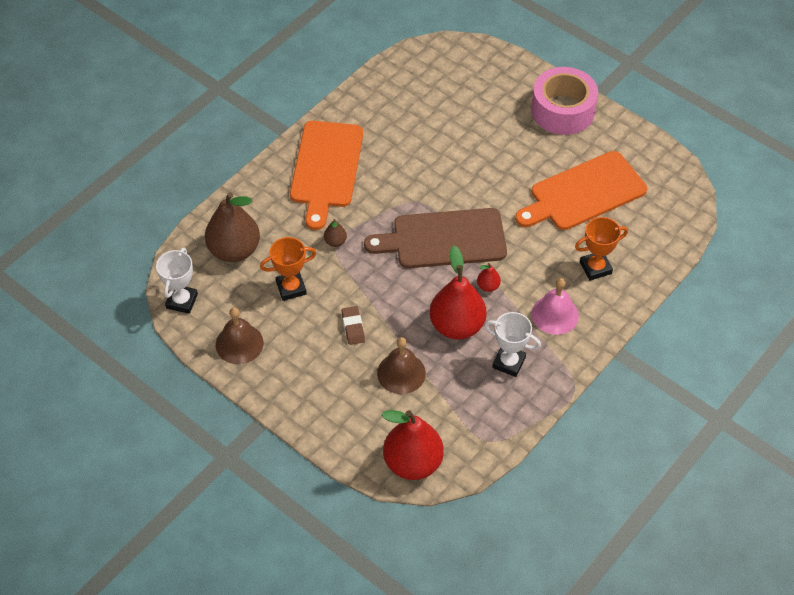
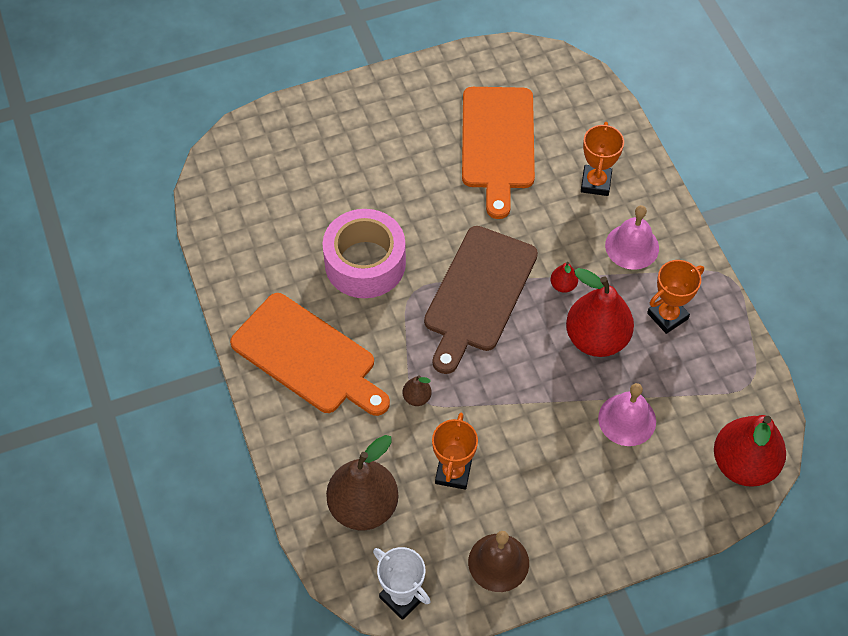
camera: 60 degrees left, 5 degrees up
brown eraser [341,306,365,345] -> none
brown bell [377,337,426,394] -> pink bell [598,383,656,446]
white trophy [484,312,541,377] -> orange trophy [647,260,704,334]
pink tape [531,67,598,135] -> pink tape moved to [322,209,406,298]

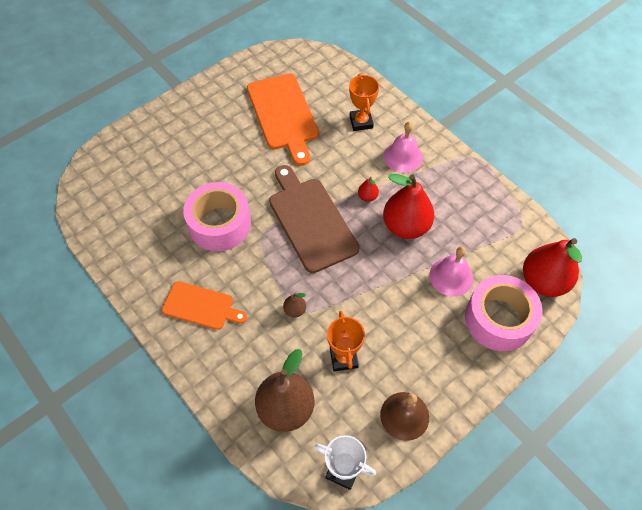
camera: 20 degrees left, 0 degrees up
orange cutting board [230,293,390,416] -> orange cutting board [162,281,247,330], size x0.61
brown cutting board [424,226,538,374] -> brown cutting board turned 150 degrees clockwise [269,165,359,273]
orange trophy [647,260,704,334] -> none
none -> pink tape [465,275,543,351]

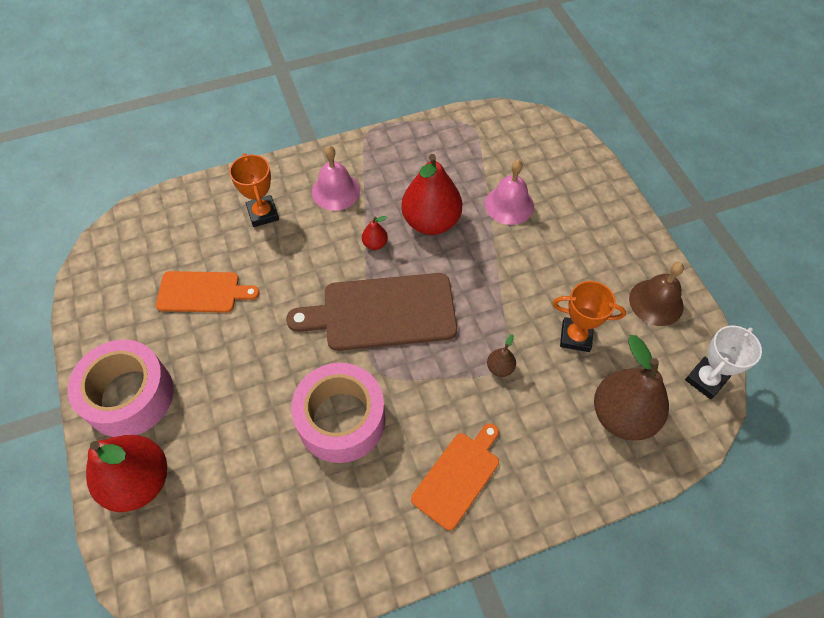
camera: 70 degrees left, 0 degrees up
orange cutting board [247,73,319,166] -> orange cutting board [156,271,259,313], size x0.61
orange trophy [349,74,379,131] -> orange trophy turned 60 degrees clockwise [229,153,279,227]
pink tape [465,275,543,351] -> pink tape moved to [68,340,174,437]
red pear [523,238,582,297] -> red pear moved to [86,435,167,512]

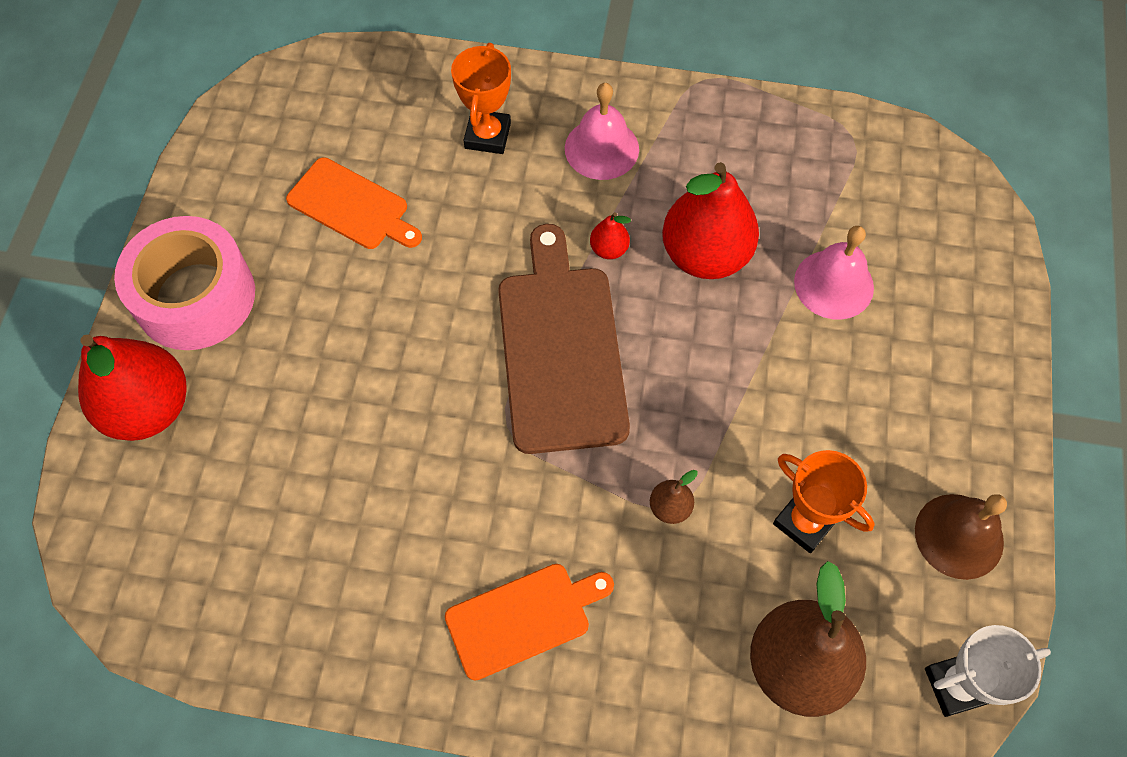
camera: 30 degrees right, 5 degrees up
brown cutting board [286,273,457,351] -> brown cutting board turned 60 degrees clockwise [498,224,630,454]
pink tape [291,363,385,463] -> none

